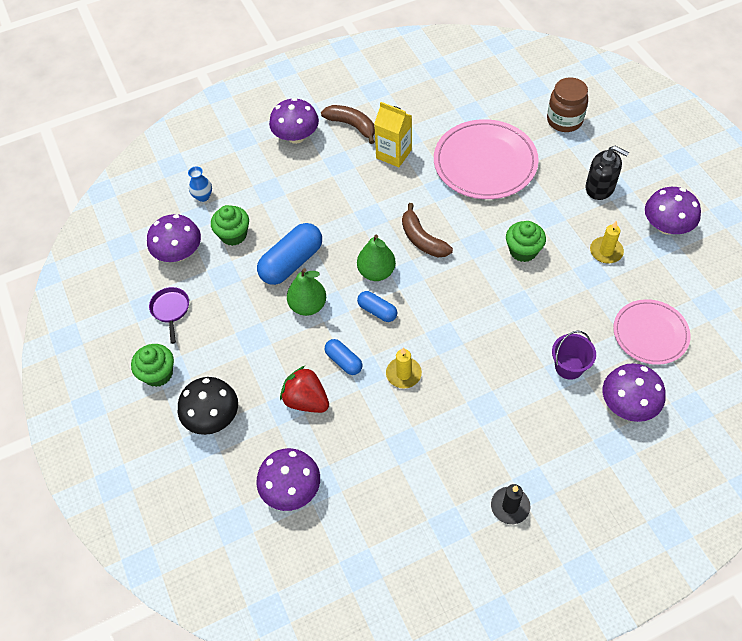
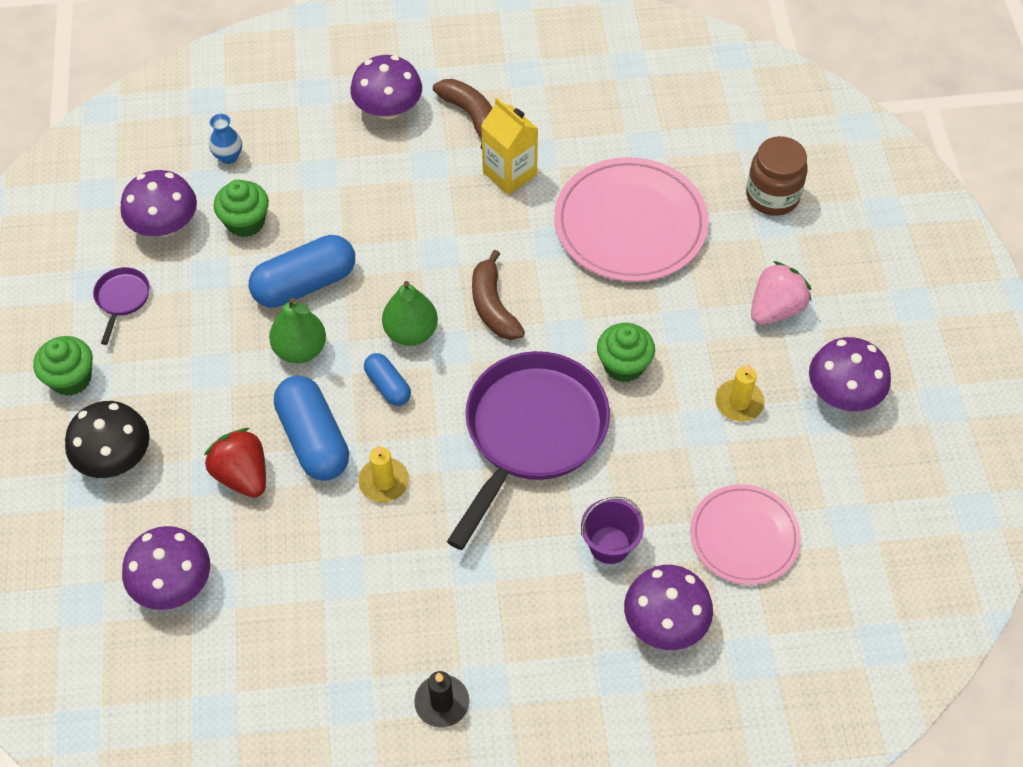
camera: 15 degrees right, 0 degrees up
blue capsule [325,339,362,375] -> blue capsule [274,376,349,481], size x1.82
black soap dispenser [585,146,629,200] -> pink strawberry [751,261,811,325]
none -> purple pan [447,351,610,550]

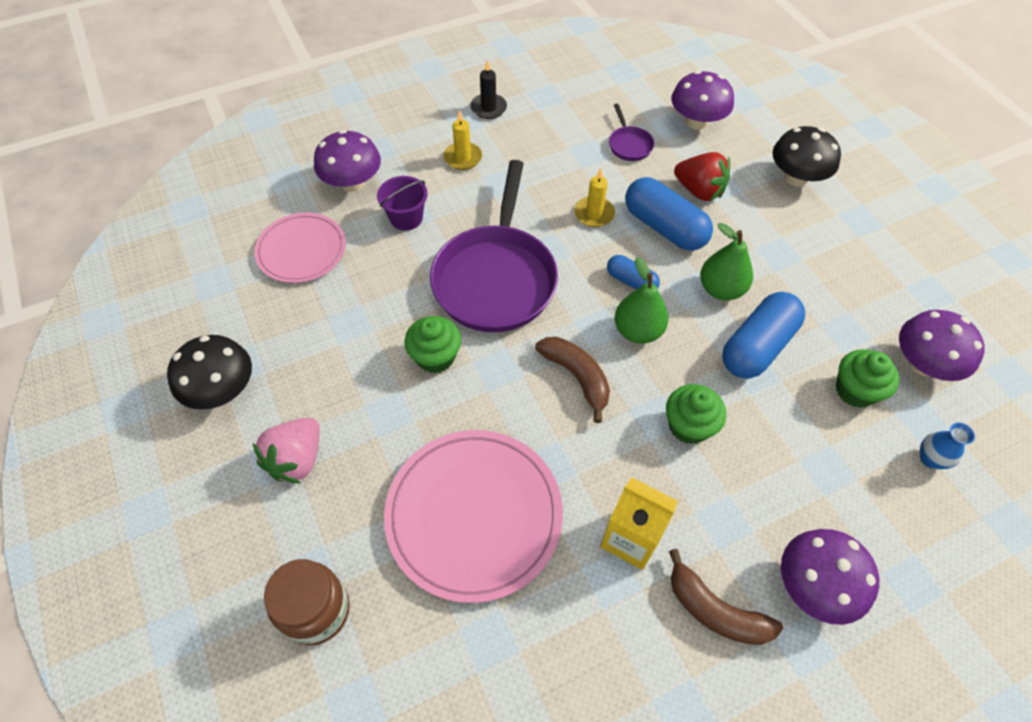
camera: 160 degrees right, 0 degrees up
green cupcake [33,336,93,396] -> green cupcake moved to [666,384,726,444]
purple pan [93,267,150,345] -> purple pan moved to [609,104,654,161]
yellow candle [715,363,765,422] -> yellow candle moved to [444,110,482,170]
purple mushroom [809,337,891,411] -> black mushroom [167,335,252,410]

